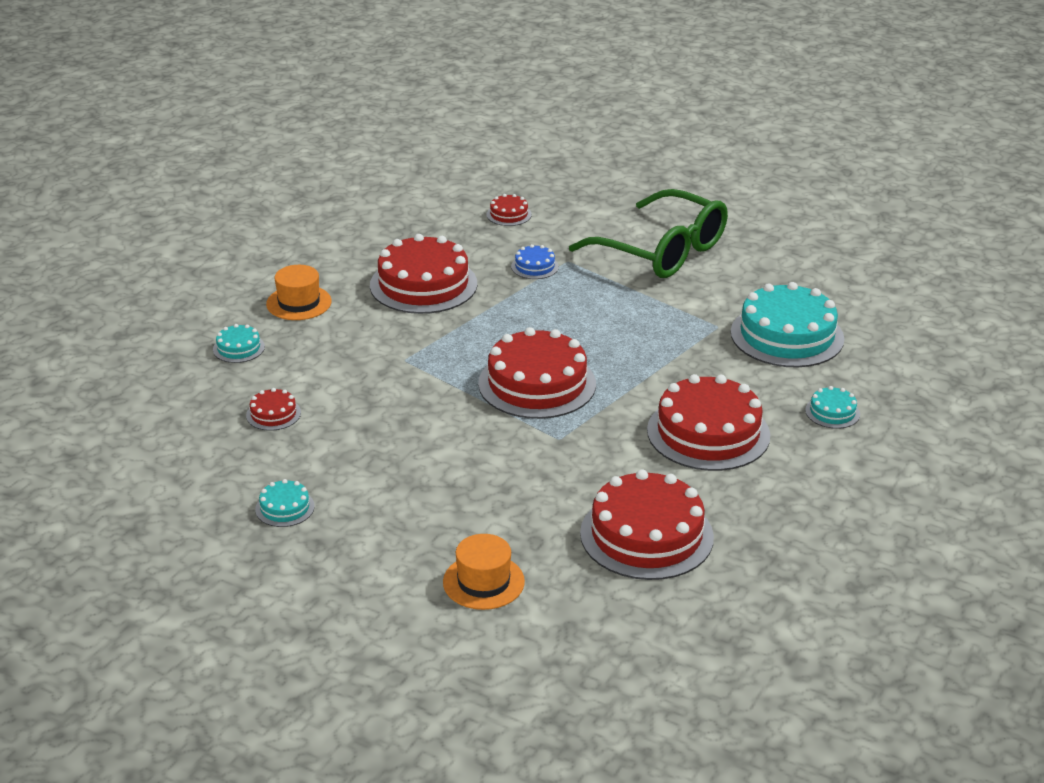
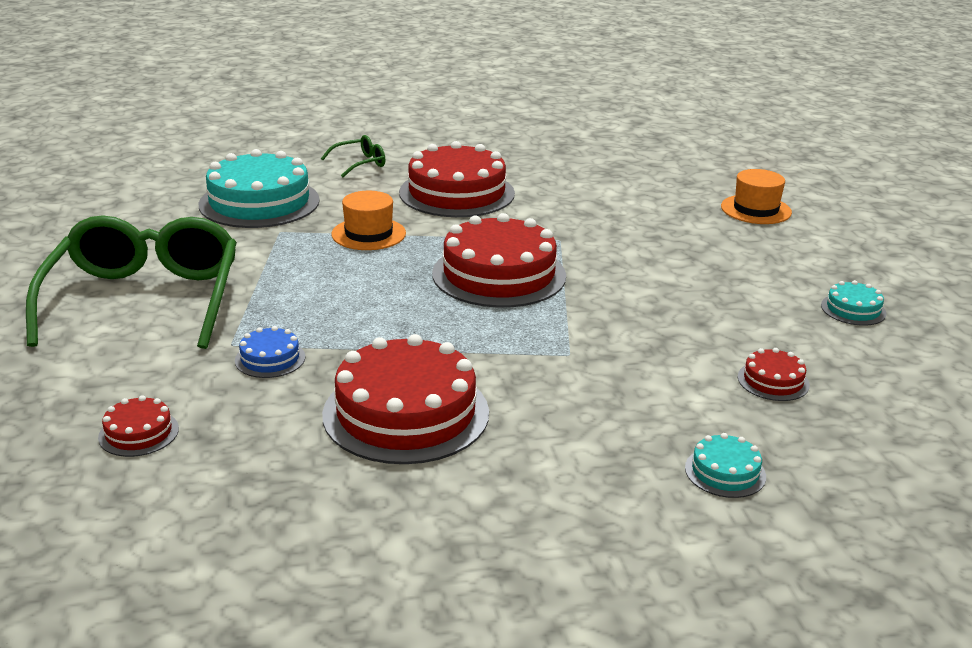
camera: 130 degrees left, 5 degrees down
orange hat [266,265,332,320] -> orange hat moved to [331,191,406,250]
red cake [580,469,714,580] -> none
turquoise cake [805,386,860,429] -> green glasses [321,135,385,177]

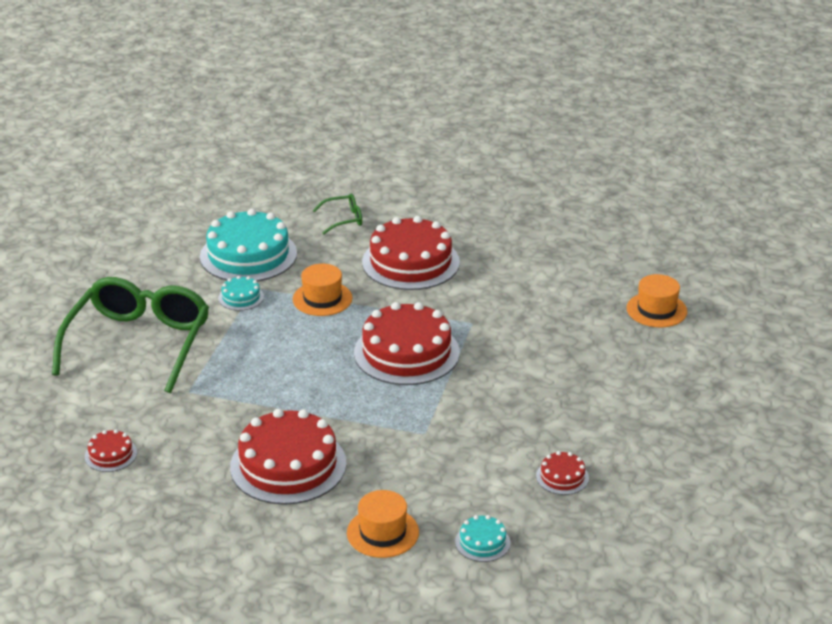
camera: 15 degrees right, 5 degrees up
blue cake [235,326,305,378] -> none
turquoise cake [821,280,886,326] -> turquoise cake moved to [218,276,264,311]
none -> orange hat [347,490,419,558]

